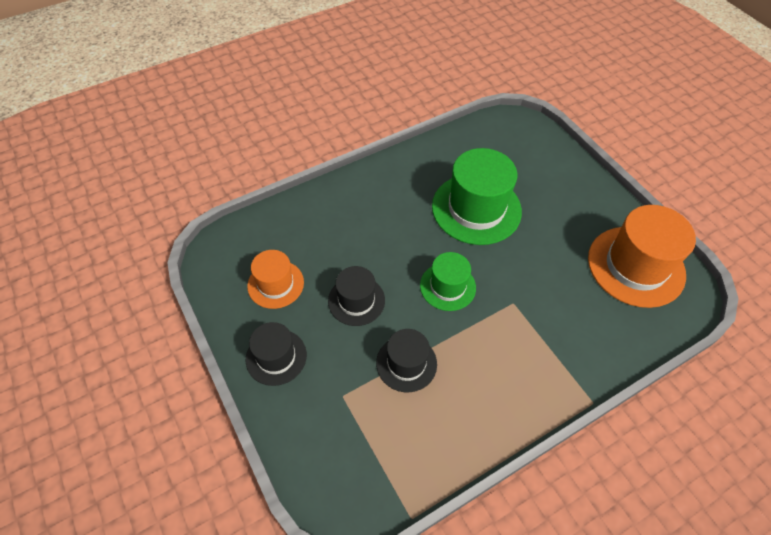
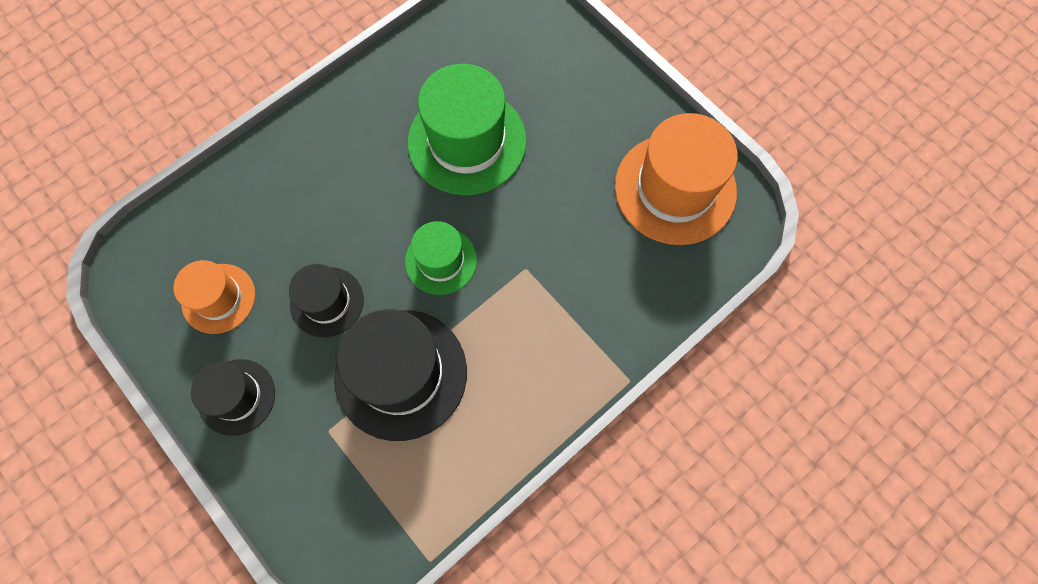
camera: 10 degrees left, 15 degrees up
black hat [376,329,437,392] -> black hat [334,309,467,441], size x1.75

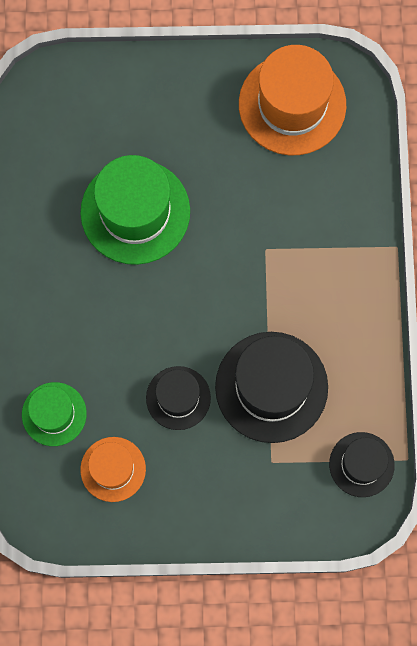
camera: 50 degrees left, 5 degrees up
black hat [191,359,275,436] -> black hat moved to [329,432,395,497]
green hat [405,221,477,295] -> green hat moved to [22,382,87,446]

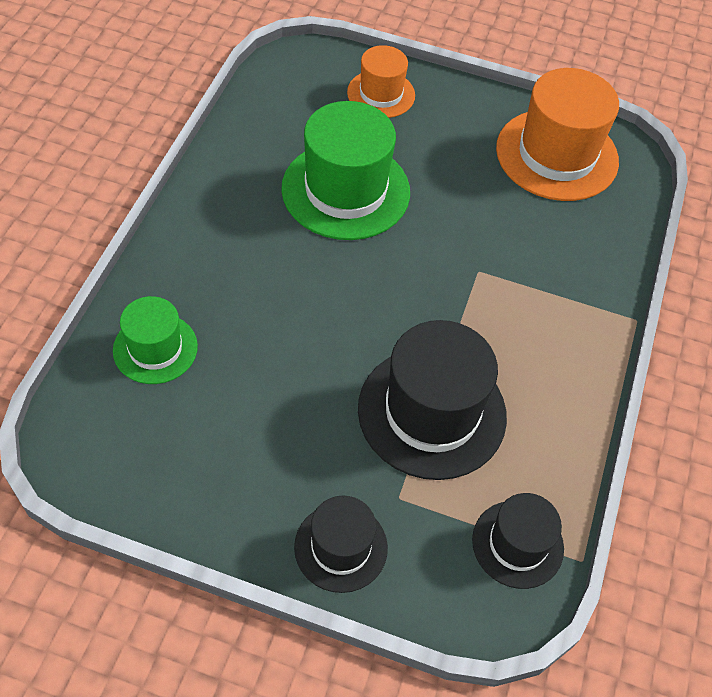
camera: 15 degrees right, 20 degrees down
orange hat [80,437,146,502] -> orange hat moved to [347,45,415,118]
black hat [146,366,211,430] -> black hat moved to [294,496,388,593]

